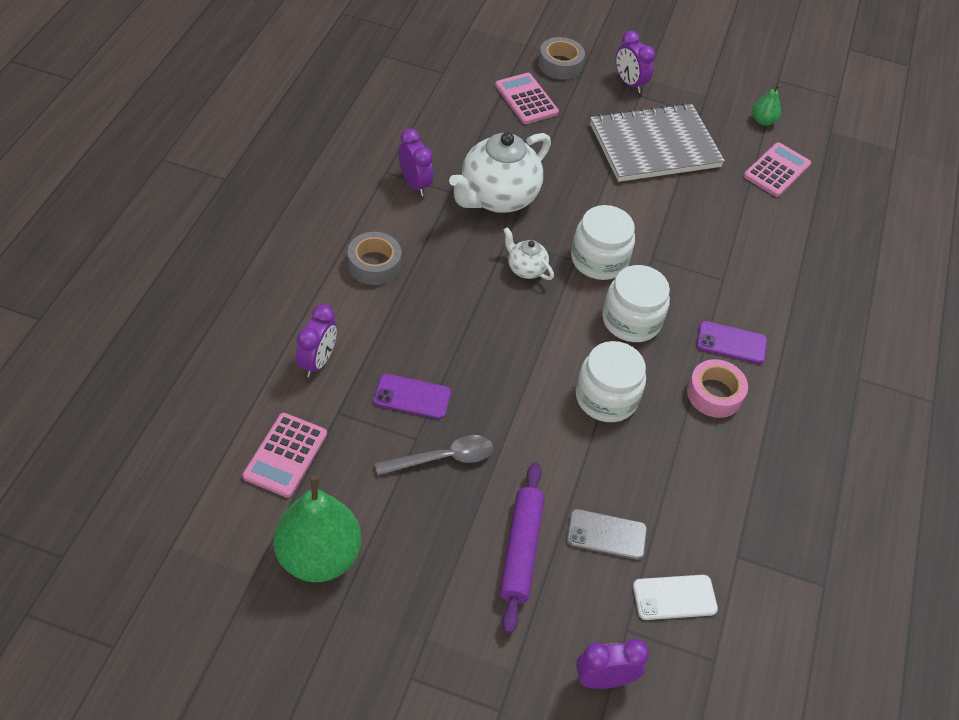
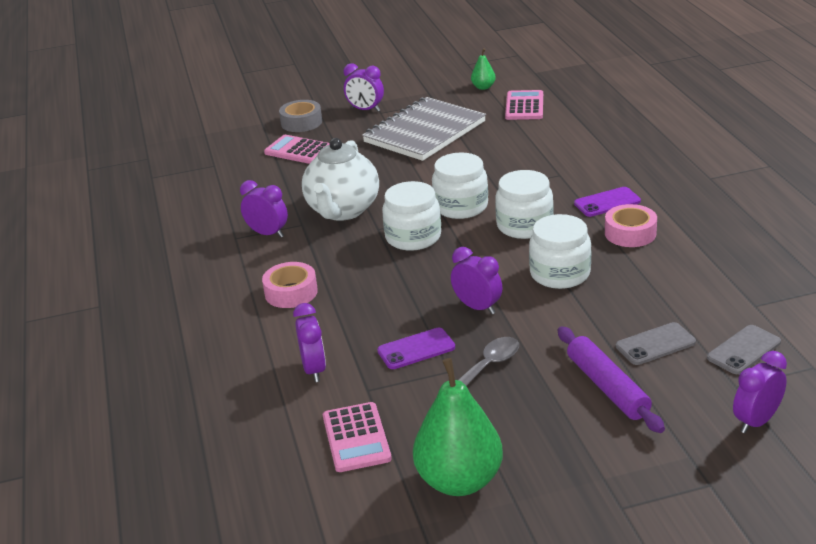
camera: 25 degrees left, 20 degrees down
grey tape [348,232,401,285] -> pink tape [262,262,318,308]
white teapot [503,227,554,280] -> white jar [382,181,441,250]
white phone [633,575,718,620] -> grey phone [707,325,781,374]
none -> purple clock [451,247,502,314]

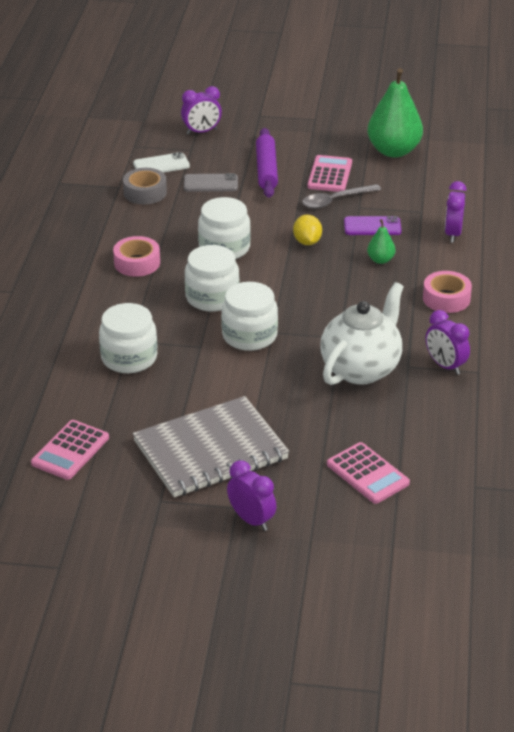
camera: 160 degrees left, 5 degrees up
grey tape [279,100,322,132] -> grey tape moved to [123,168,167,204]
pink calculator [323,402,392,472] -> pink calculator moved to [307,155,352,192]
white jar [382,181,441,250] -> white jar moved to [99,303,158,373]
purple clock [451,247,502,314] -> yellow lemon [293,215,322,245]
green pear [471,48,496,90] -> green pear moved to [367,219,395,264]
purple phone [574,187,641,217] -> none
grey phone [707,325,781,374] -> white phone [133,152,190,173]

